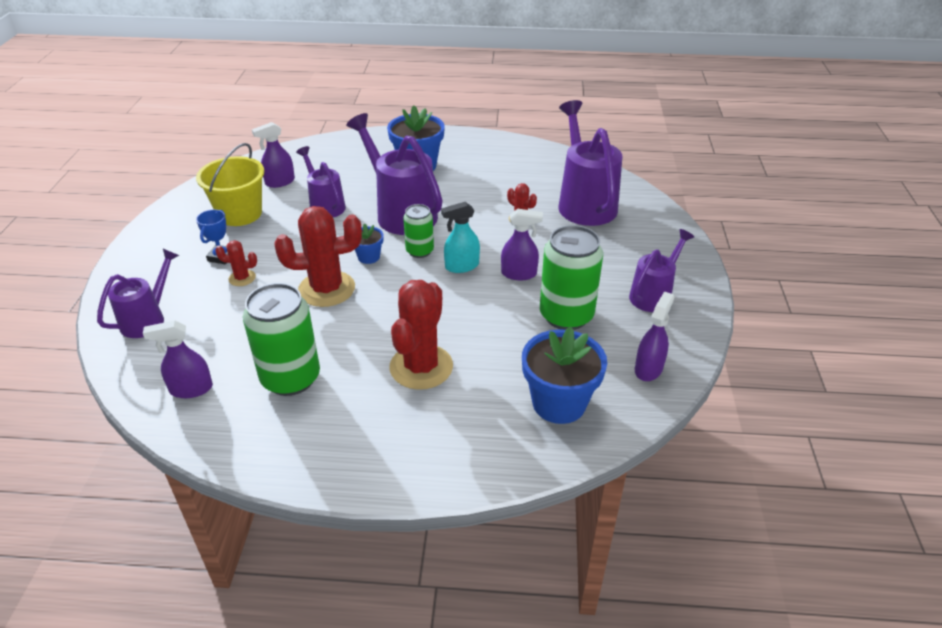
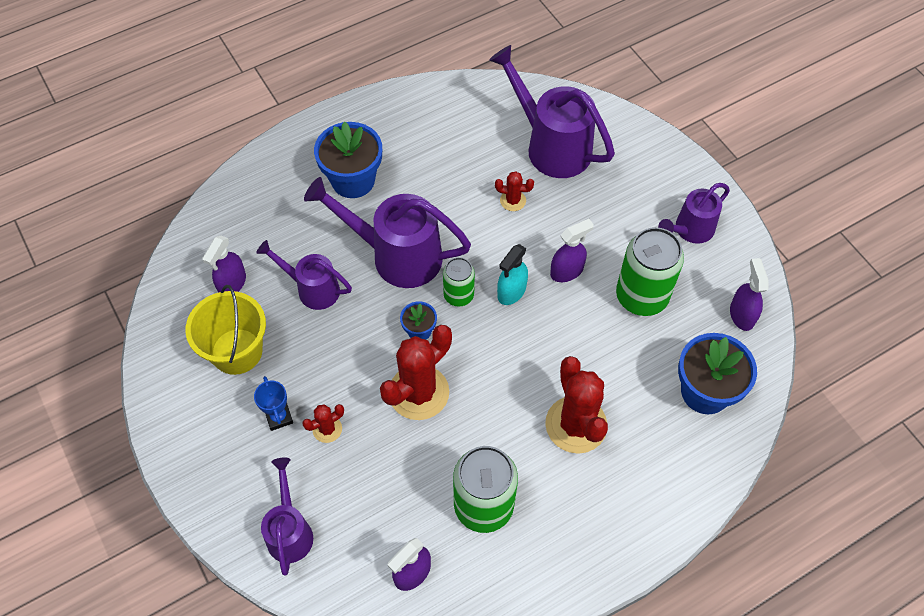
camera: 35 degrees left, 20 degrees up
purple watering can [629,229,694,312] -> purple watering can turned 135 degrees counterclockwise [658,183,730,244]

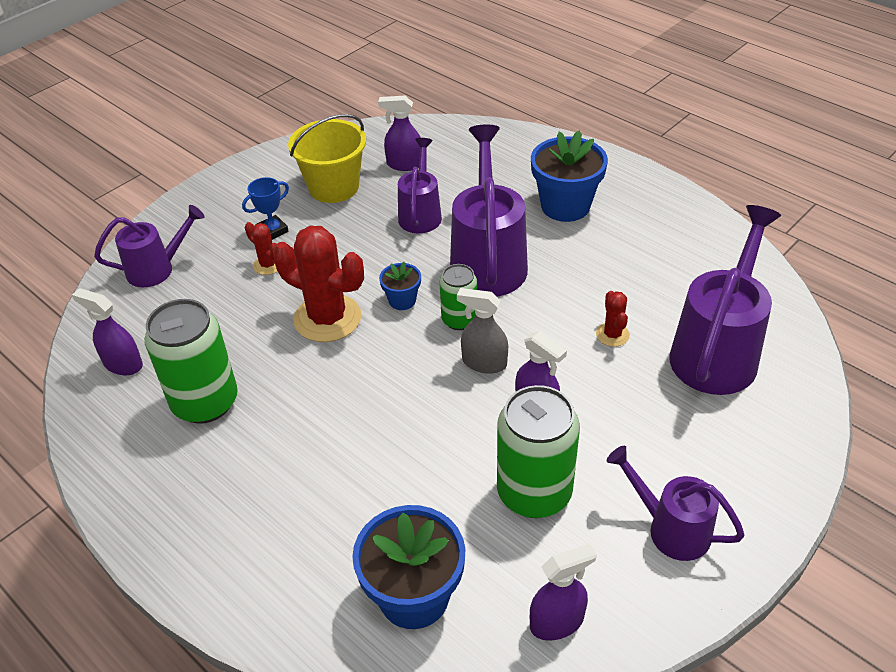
camera: 75 degrees right, 15 degrees down
turquoise spray bottle [497,244,528,305] -> grey spray bottle [457,288,508,374]
red cactus [545,356,608,454] -> none

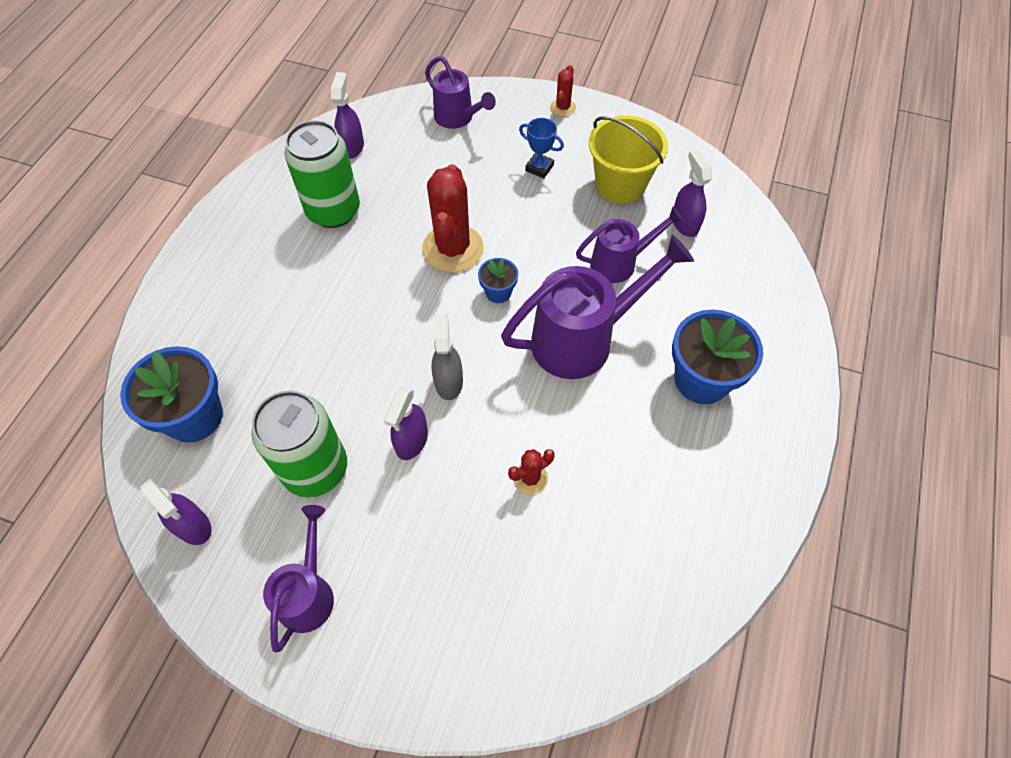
camera: 65 degrees right, 15 degrees up
red cactus [245,222,278,275] -> red cactus moved to [550,65,576,117]
green can [440,264,477,330] -> none
purple watering can [669,205,781,395] -> none

